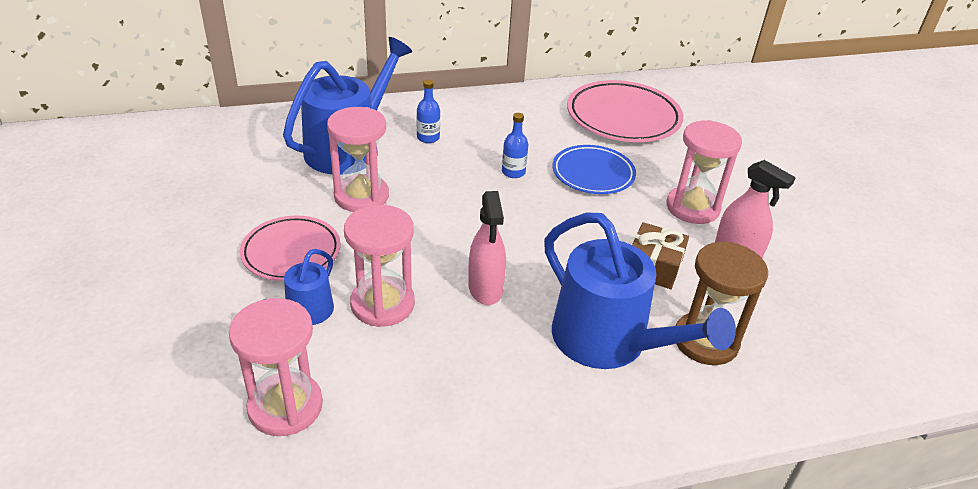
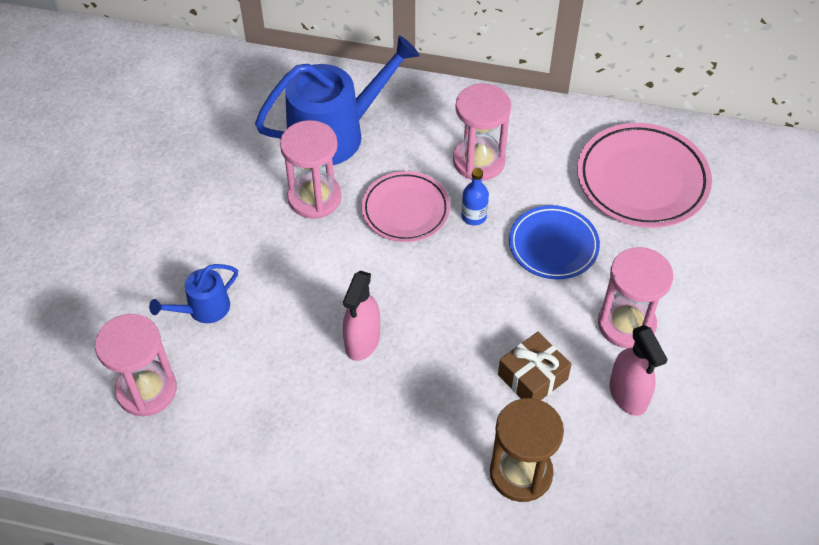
camera: 30 degrees right, 15 degrees up
pink plate [240,215,340,281] -> pink plate moved to [361,171,450,242]
pink hourglass [344,205,415,327] -> pink hourglass moved to [453,84,511,181]
blue bottle [417,79,440,143] -> none
blue watering can [544,213,736,369] -> none

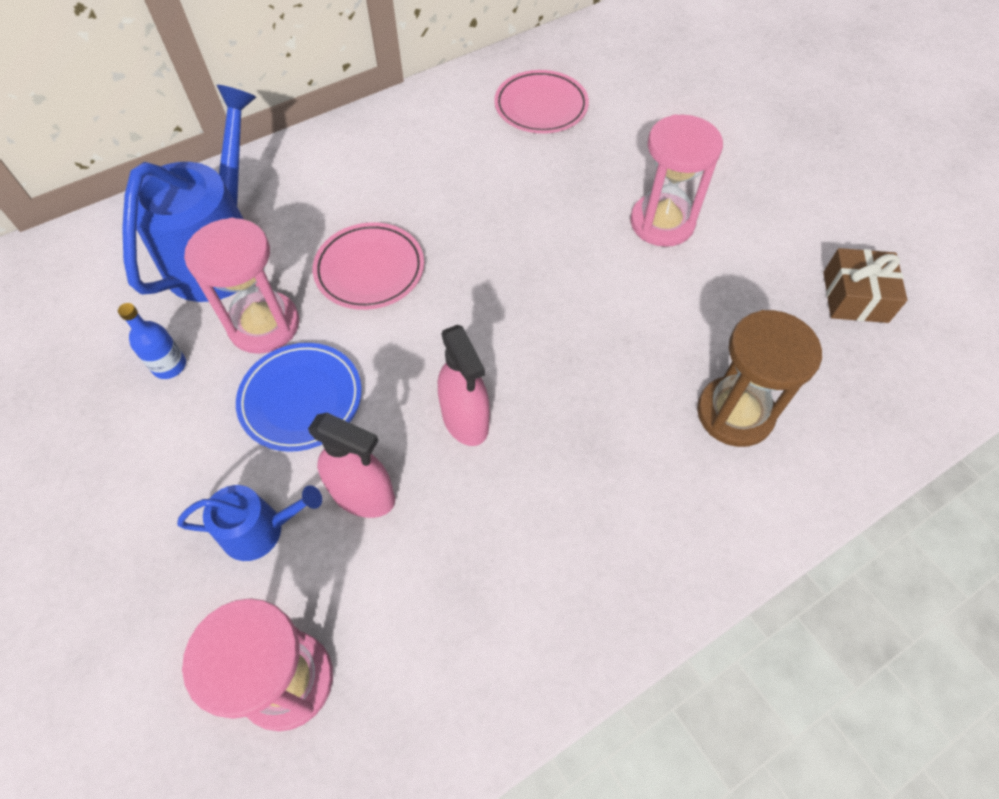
camera: 45 degrees left, 5 degrees up
blue watering can [149,264,238,323] -> blue watering can turned 105 degrees counterclockwise [177,485,322,561]
pink hourglass [453,84,511,181] -> none
blue bottle [462,168,489,226] -> blue bottle moved to [118,303,186,379]
brown gift [498,332,572,400] -> brown gift moved to [823,248,907,323]
blue plate [509,205,600,280] -> blue plate moved to [236,343,362,452]
pink plate [577,123,712,228] -> pink plate [494,70,589,133], size x0.65
pink spray bottle [609,325,668,416] -> pink spray bottle moved to [308,413,395,518]

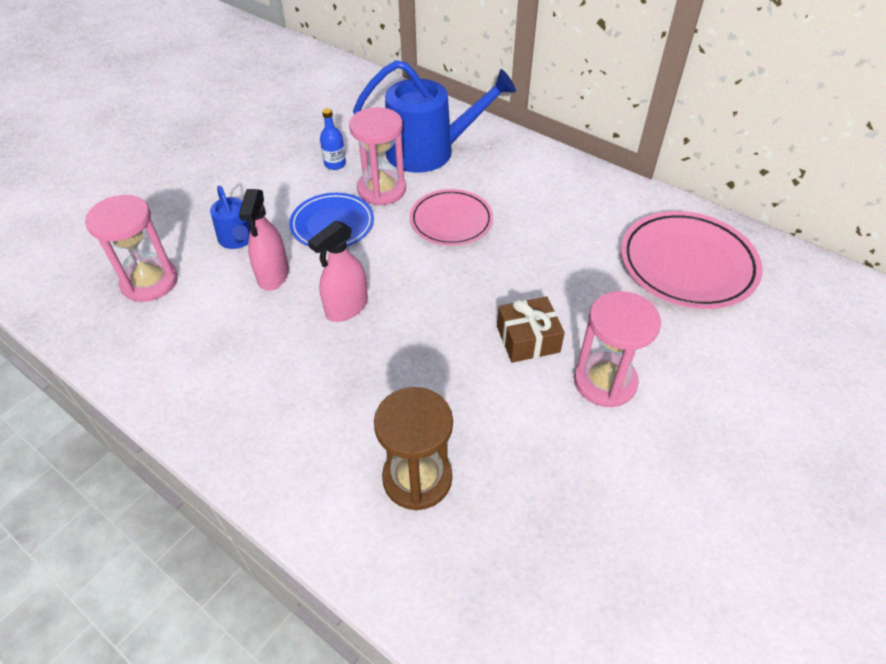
camera: 70 degrees right, 10 degrees down
pink plate [494,70,589,133] -> pink plate [621,211,763,309], size x1.53
brown gift [823,248,907,323] -> brown gift moved to [497,297,565,363]

